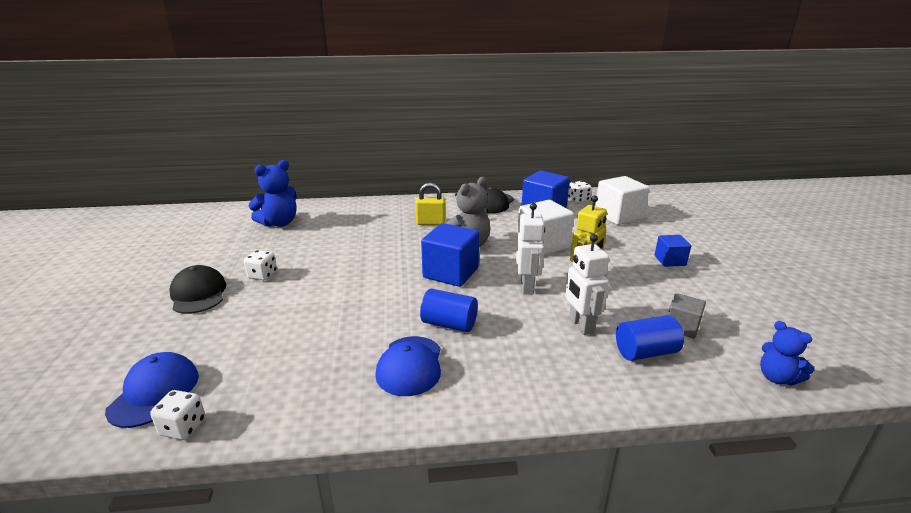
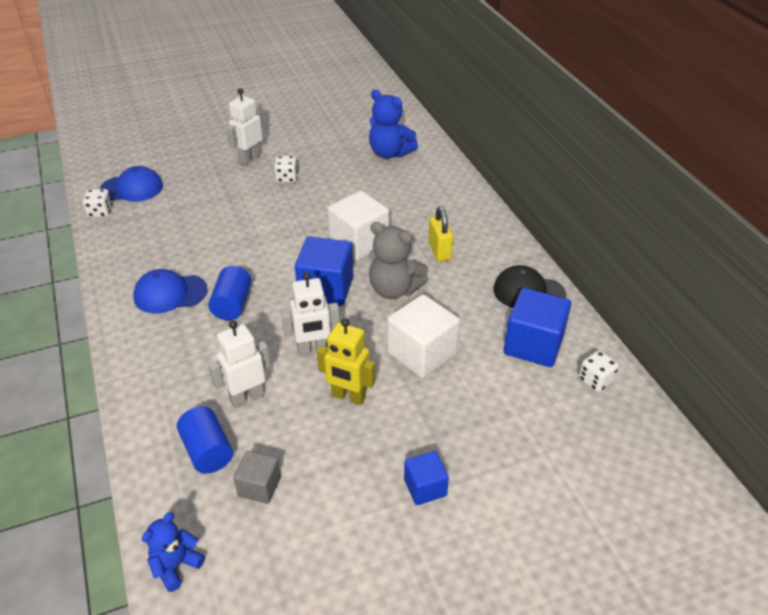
camera: 75 degrees right, 15 degrees up
black cap [169,265,226,314] -> white robot [226,88,263,166]
white cube [595,176,650,225] -> white cube moved to [328,191,389,261]

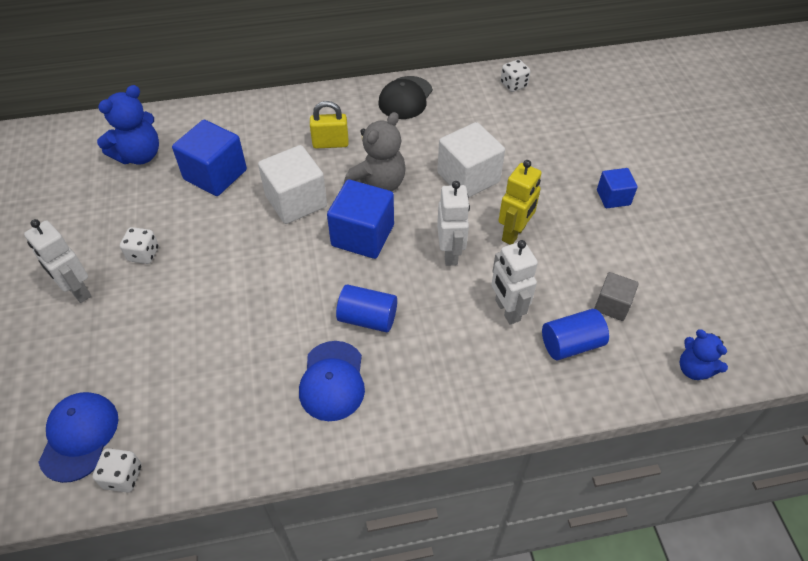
camera: 80 degrees left, 10 degrees up
blue cube [504,288,571,367] -> blue cube moved to [172,120,247,196]

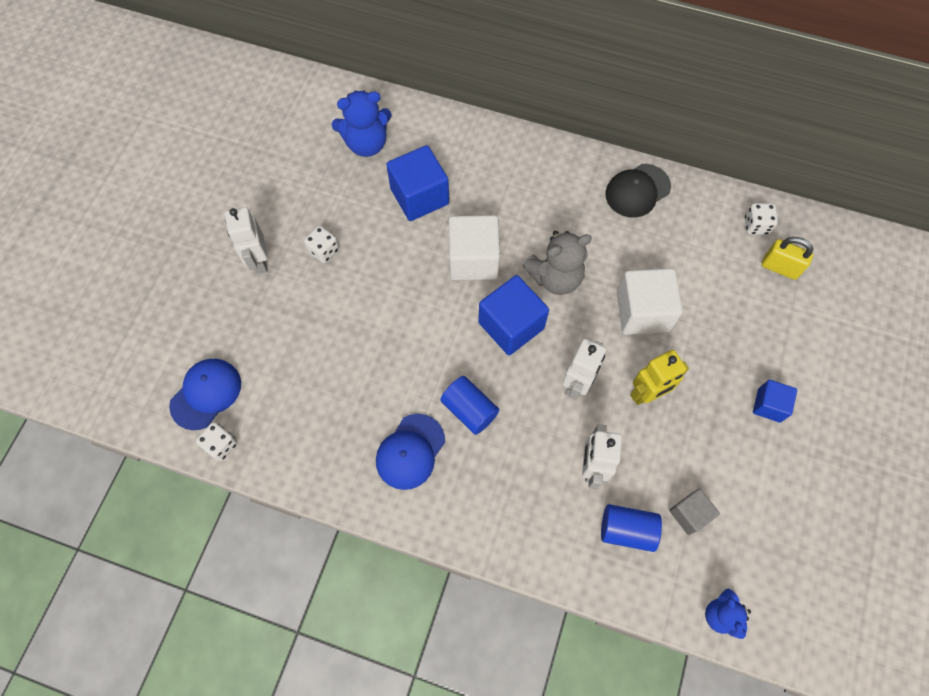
camera: 30 degrees right, 15 degrees up
yellow padlock [310,101,349,149] -> yellow padlock moved to [761,237,814,280]

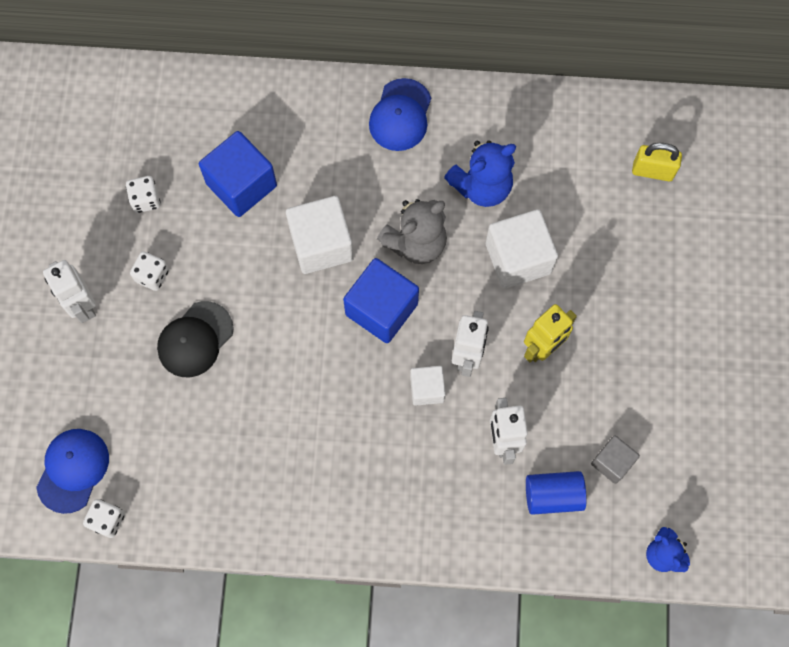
camera: 15 degrees left, 5 degrees up
blue teddy bear [331,90,392,157] -> blue teddy bear moved to [444,140,516,207]
blue cap [376,414,445,490] -> blue cap moved to [369,78,431,151]
blue cylinder [440,376,499,435] -> none
black cap [605,164,671,218] -> black cap moved to [157,301,234,377]
white dice [745,203,778,235] -> white dice moved to [126,176,161,213]
blue cube [753,380,797,422] -> none
none -> white cube [410,366,446,406]

